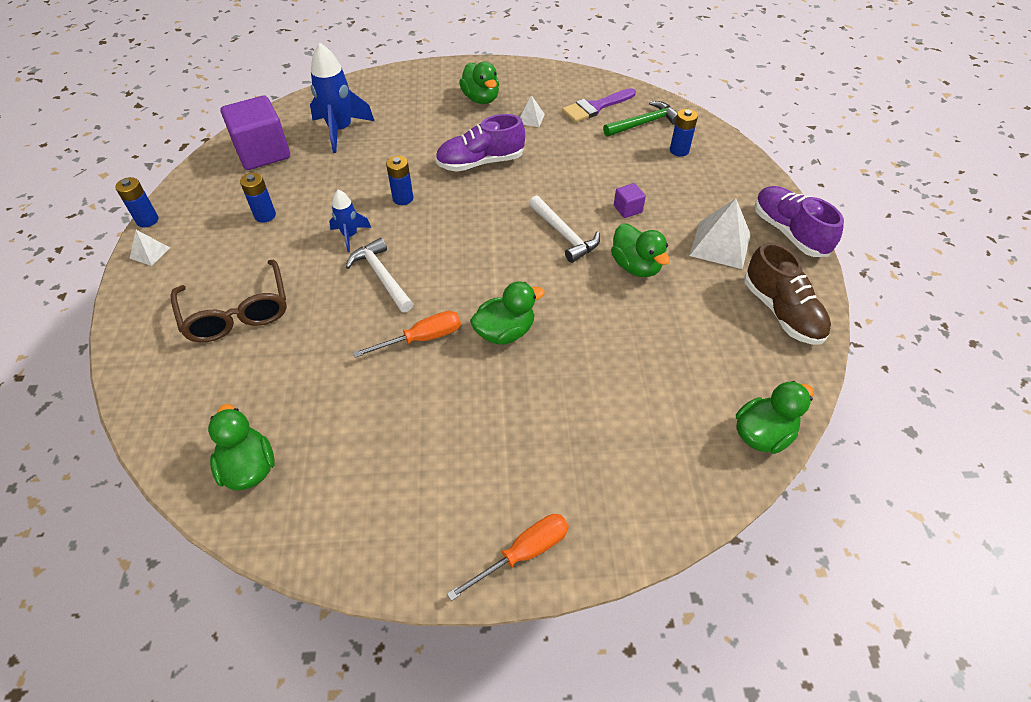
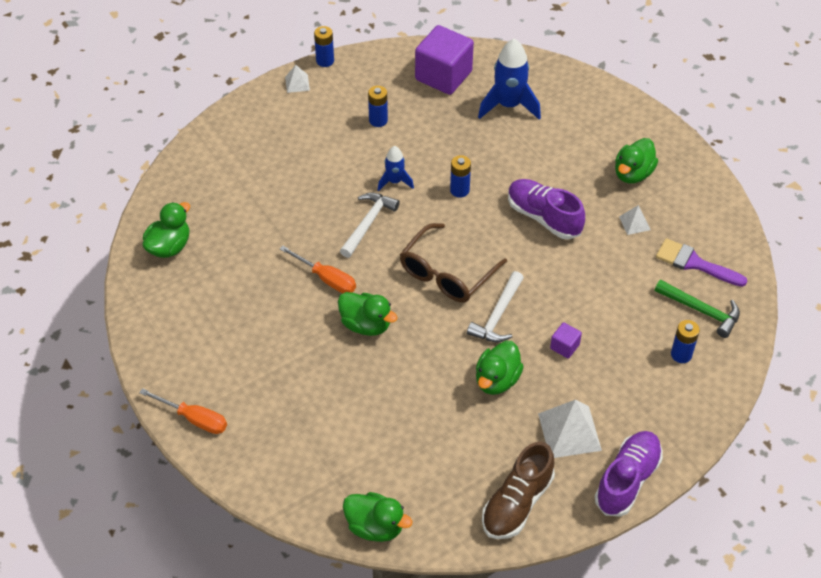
camera: 60 degrees right, 0 degrees up
brown glasses [170,260,287,342] -> brown glasses moved to [400,223,507,303]

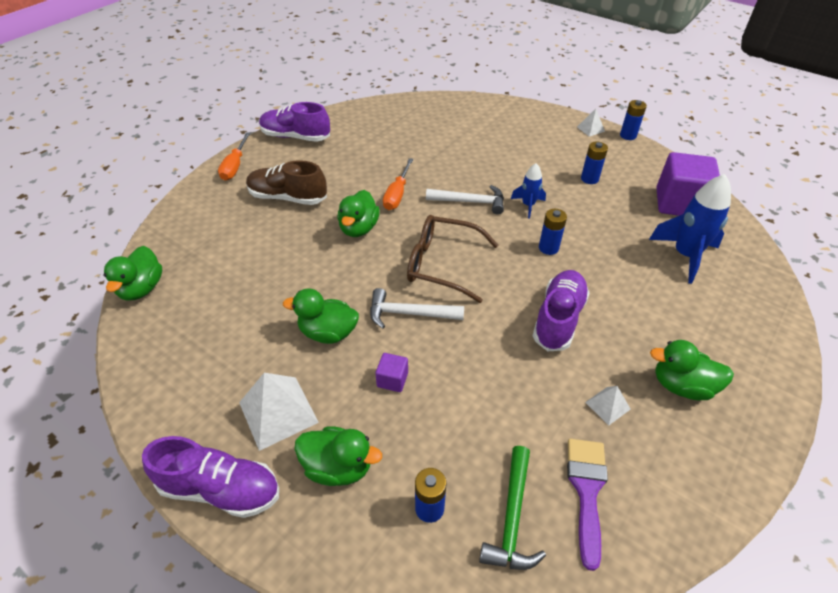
camera: 70 degrees right, 5 degrees down
green duck [143,202,190,258] -> green duck moved to [294,426,382,486]
brown shoe [482,442,555,539] -> brown shoe moved to [246,160,327,205]
none -> purple shoe [259,102,330,142]

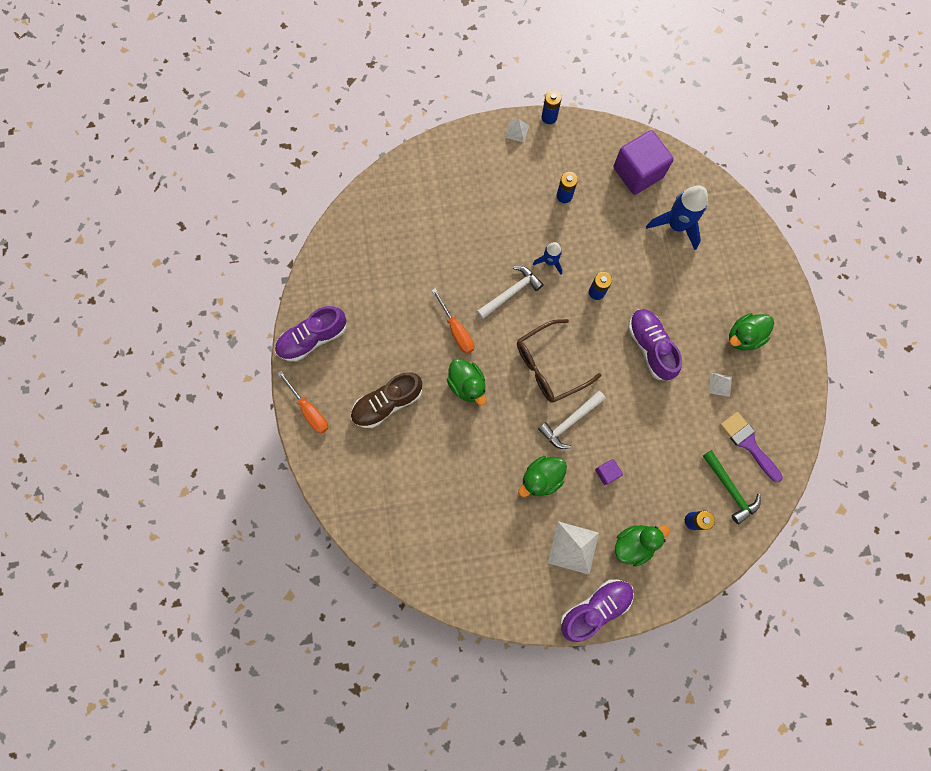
camera: 45 degrees left, 30 degrees up
green duck [104,246,162,300] -> none

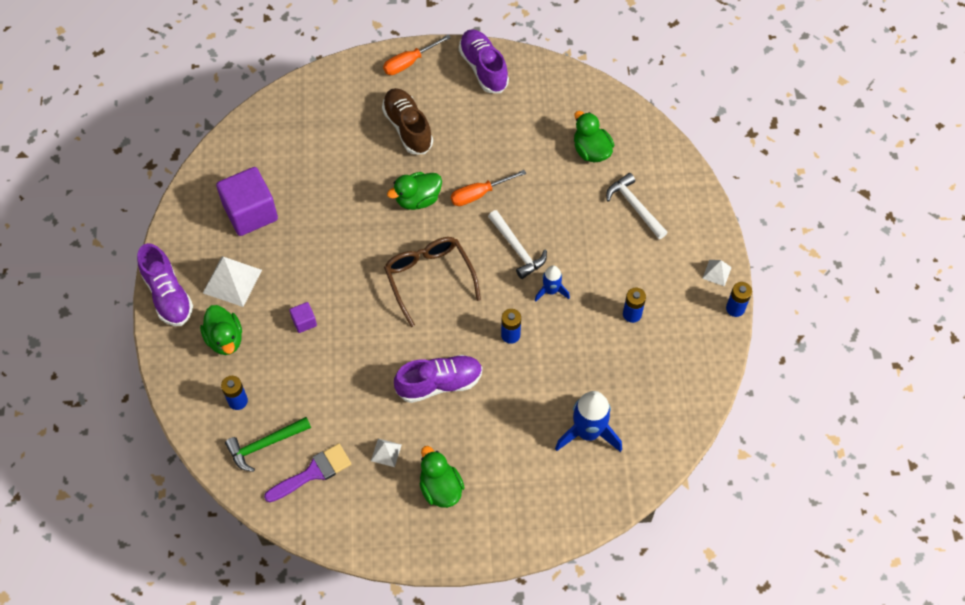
camera: 95 degrees right, 15 degrees down
green duck [518,456,567,497] -> green duck moved to [574,111,614,162]
white hammer [538,391,606,449] -> white hammer moved to [606,173,668,239]
purple cube [613,130,674,195] -> purple cube moved to [216,167,278,236]

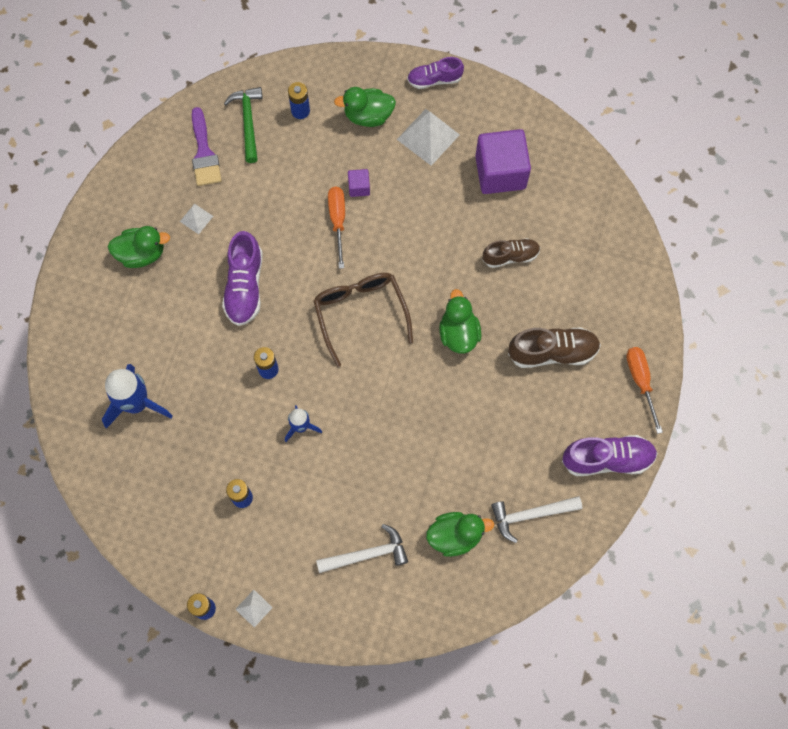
camera: 110 degrees right, 10 degrees up
purple shoe [137,243,193,326] -> purple shoe [407,57,464,89], size x0.66
brown glasses [384,237,481,327] -> brown glasses turned 105 degrees counterclockwise [313,273,413,367]
orange screwdriver [451,170,526,206] -> orange screwdriver moved to [328,187,345,269]
white hammer [488,210,547,279] -> white hammer moved to [491,496,582,543]
none -> brown shoe [483,238,540,268]

